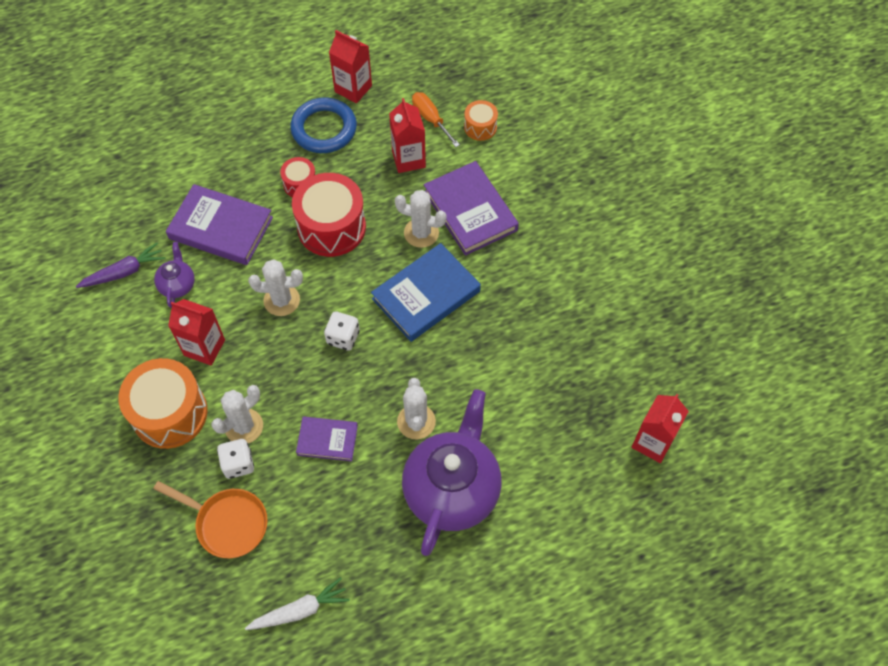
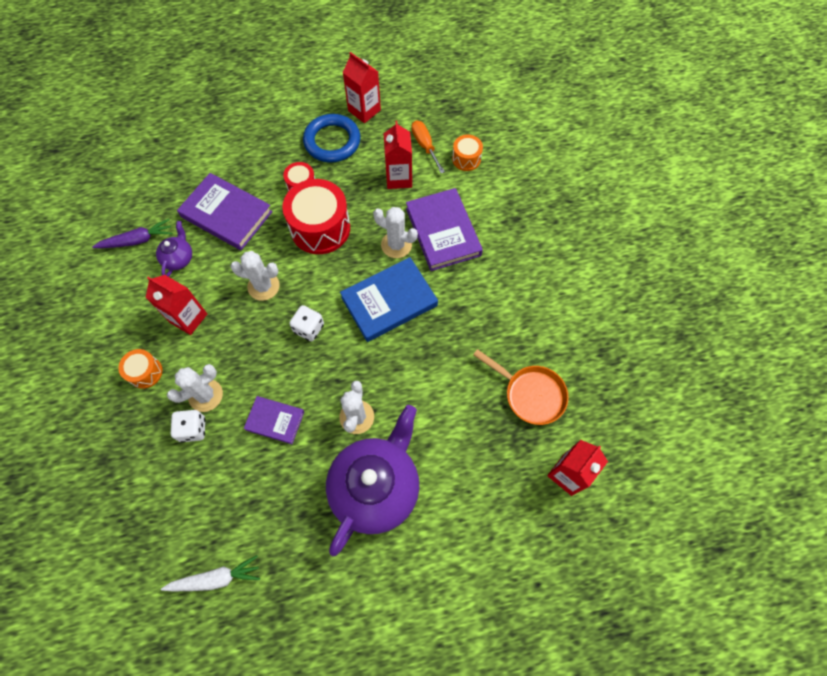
camera: 10 degrees right, 5 degrees up
orange drum [118,358,208,449] -> orange drum [118,349,162,389], size x0.51
orange pan [153,481,268,558] -> orange pan moved to [473,349,569,425]

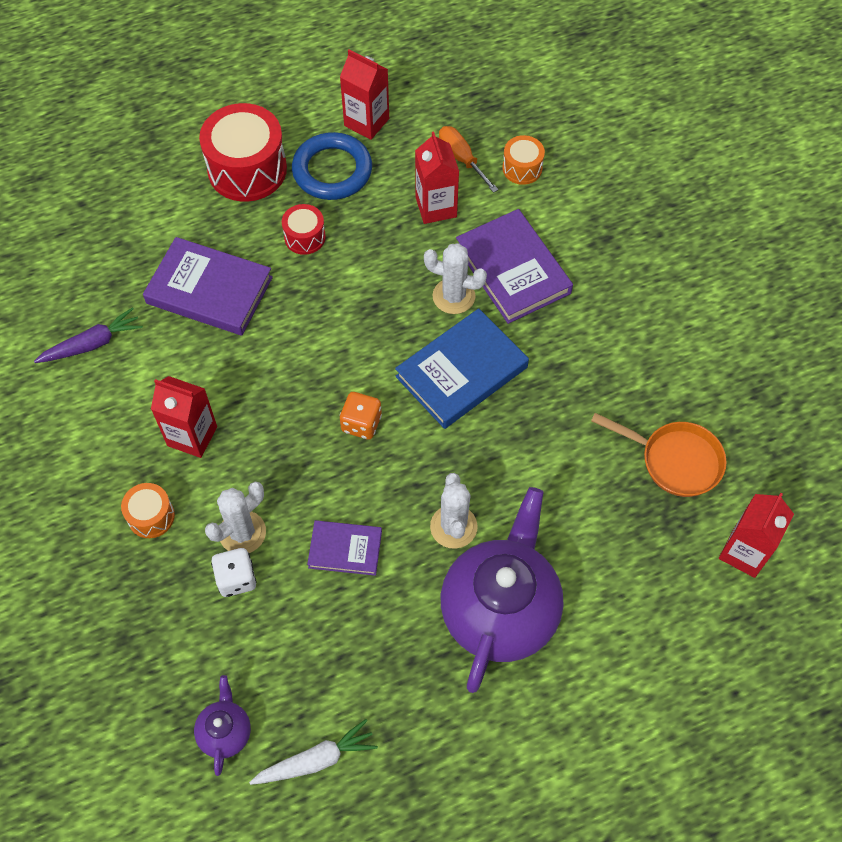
camera: 10 degrees left, 5 degrees down
purple teapot [156,221,192,277] -> purple teapot moved to [194,675,251,776]
white cactus [230,251,280,301] -> none
red drum [282,179,350,254] -> red drum moved to [199,103,287,201]
white dice [289,305,324,341] -> orange dice [340,392,382,440]

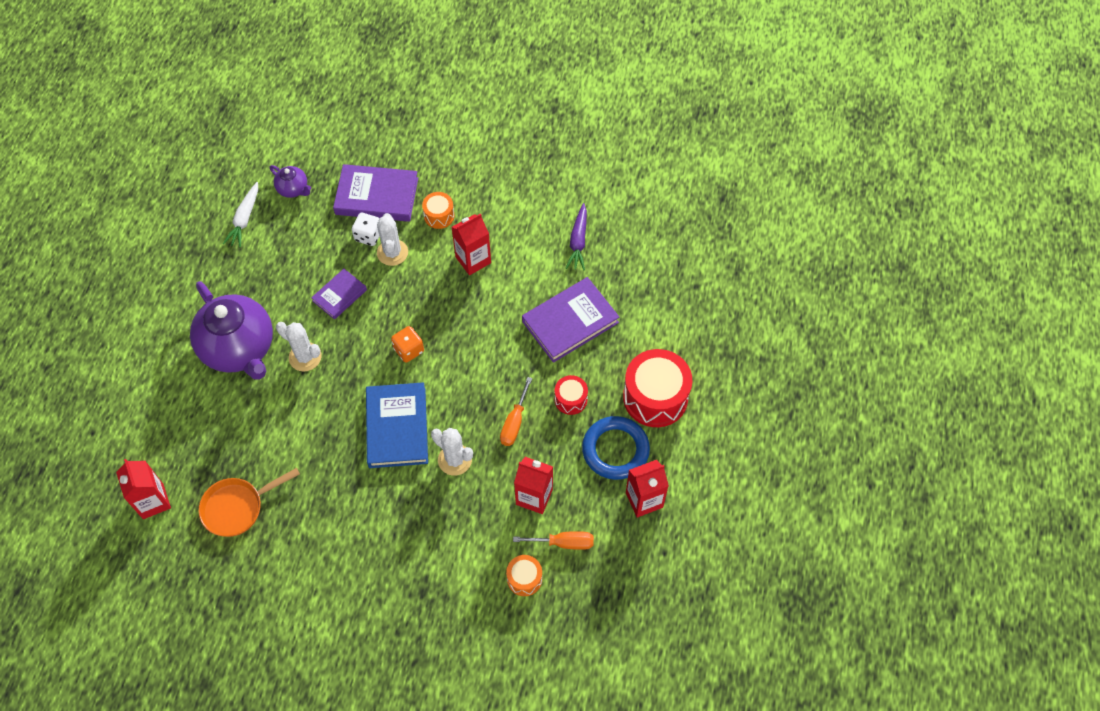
camera: 125 degrees right, 0 degrees up
white cactus [424,243,487,314] -> white cactus turned 75 degrees clockwise [431,428,473,476]
purple book [456,209,573,324] -> purple book moved to [333,164,418,222]
none -> orange screwdriver [500,377,532,446]

